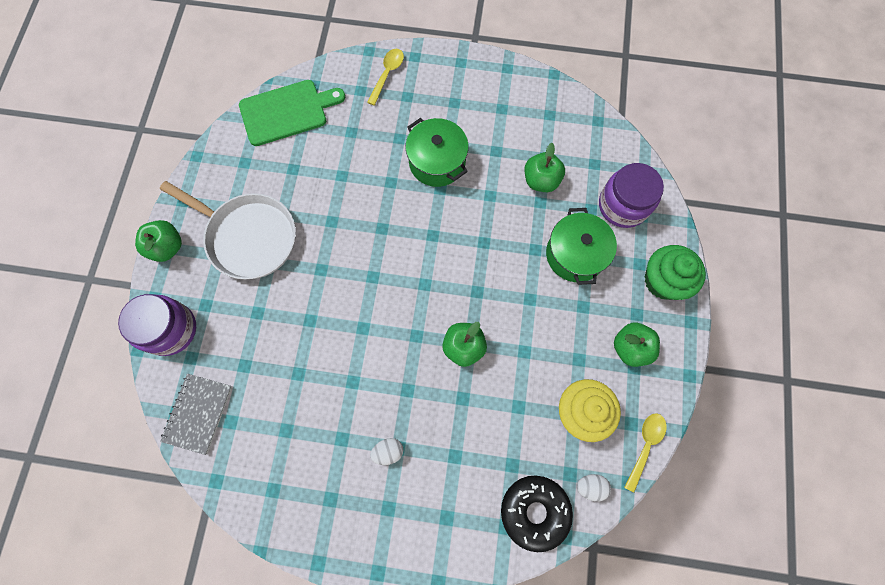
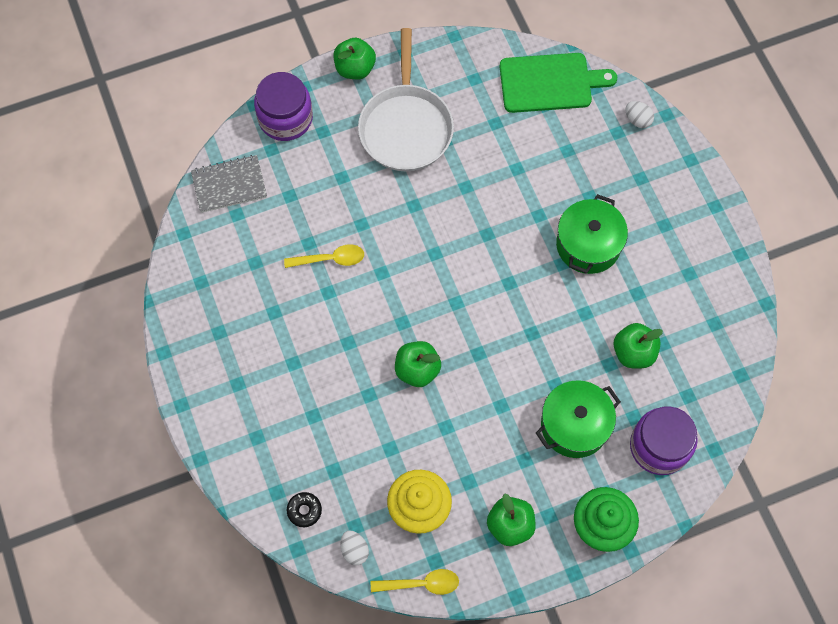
camera: 60 degrees right, 5 degrees down
green cutting board [239,80,345,146] -> green cutting board turned 45 degrees counterclockwise [500,53,617,113]
yellow spoon [367,49,404,105] -> yellow spoon moved to [284,244,364,268]
white egg [370,438,403,465] -> white egg moved to [625,101,654,128]
black donut [501,475,573,552] -> black donut [287,492,322,527], size x0.49

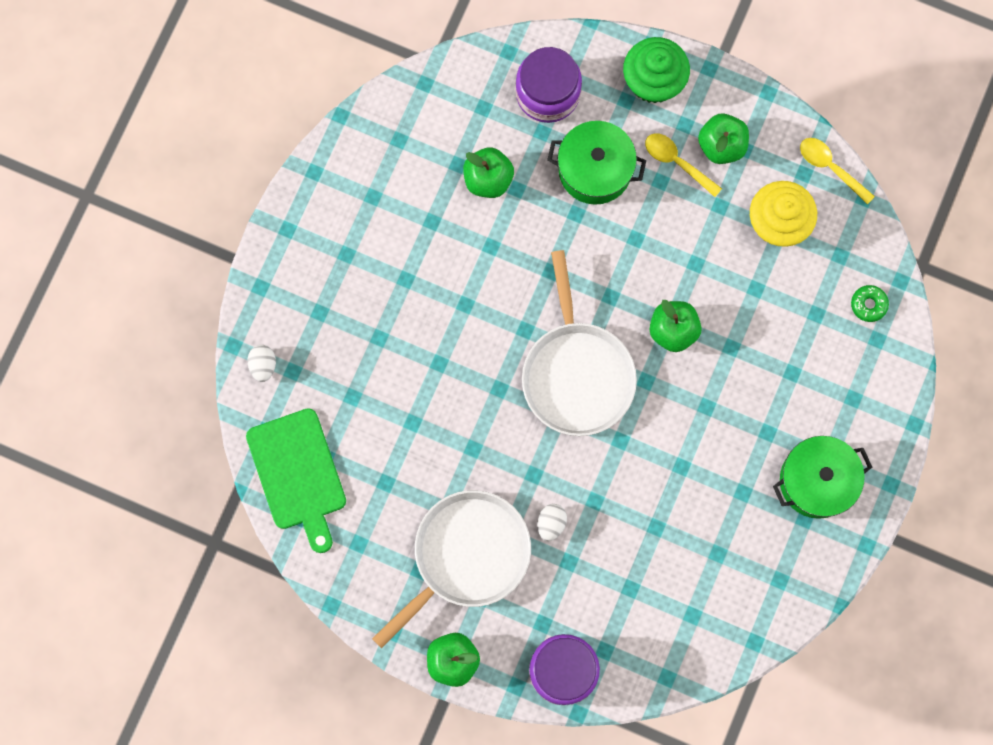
camera: 135 degrees left, 10 degrees up
grey notebook [191,155,267,213] -> none
yellow spoon [284,244,364,268] -> yellow spoon moved to [645,133,722,197]
black donut [287,492,322,527] -> green donut [851,285,889,322]
white egg [340,530,369,565] -> white egg moved to [537,504,567,541]
green cutting board [500,53,617,113] -> green cutting board turned 150 degrees counterclockwise [246,408,346,553]
green pot [556,194,628,274] -> green pot moved to [773,436,872,519]
none -> white pan [522,250,637,436]

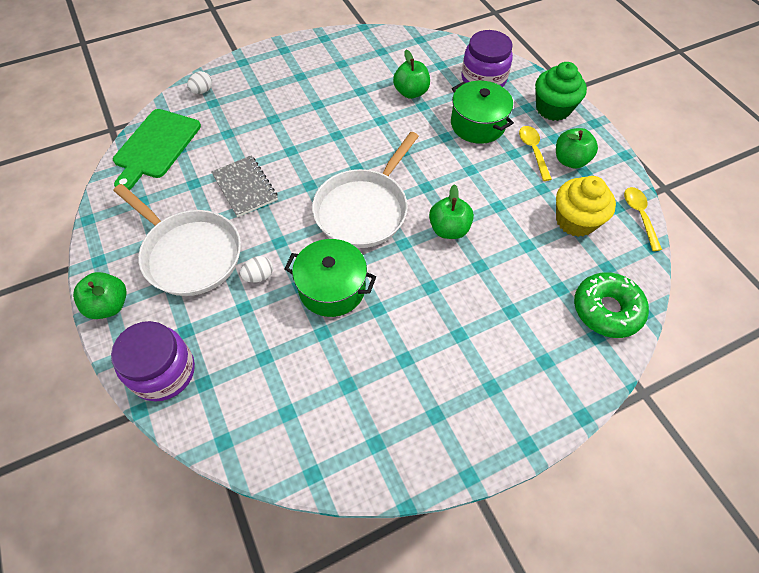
camera: 40 degrees right, 20 degrees down
white pan [372,490,531,648] -> white pan turned 45 degrees clockwise [113,184,241,296]
green pot [773,436,872,519] -> green pot moved to [284,239,376,317]
green donut [851,285,889,322] -> green donut [574,272,649,338], size x2.06
none -> grey notebook [211,156,278,217]

